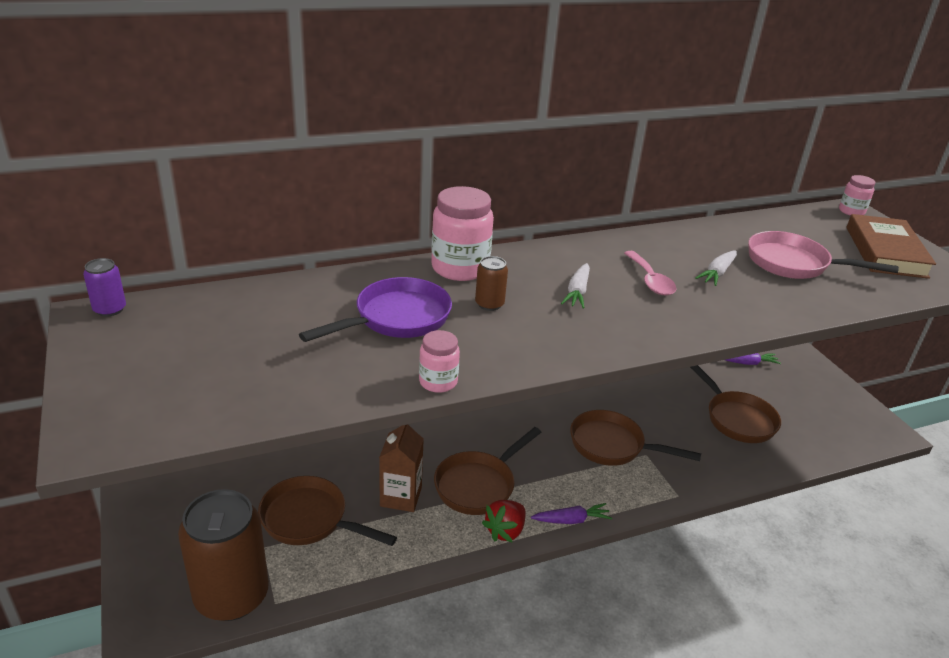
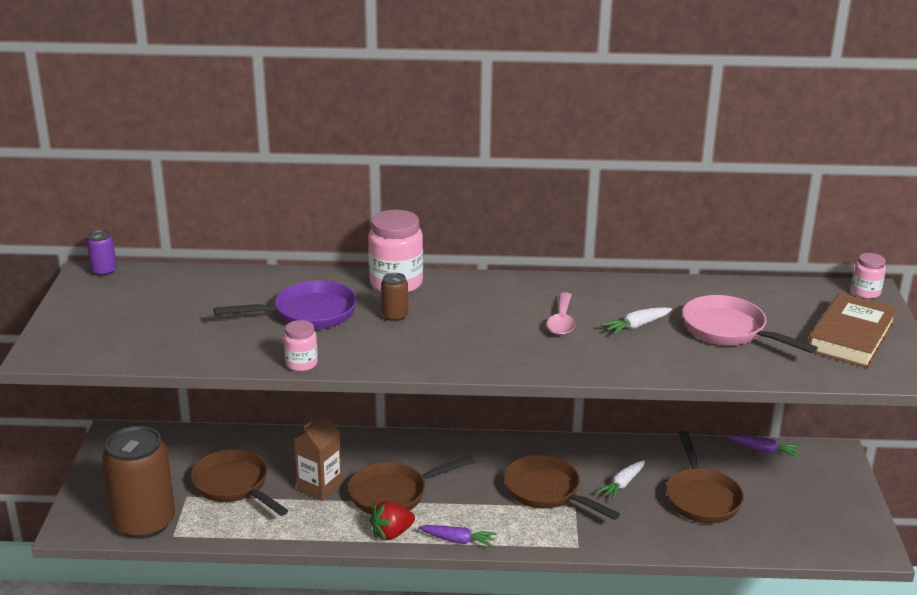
camera: 25 degrees right, 5 degrees down
white carrot [561,263,590,308] -> white carrot moved to [597,460,645,500]

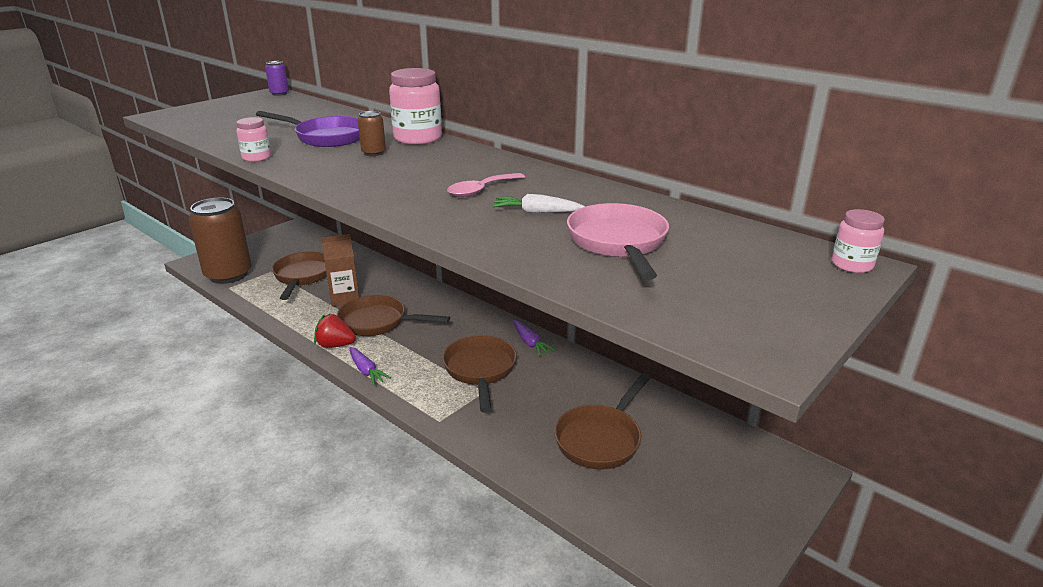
camera: 40 degrees right, 0 degrees up
white carrot [597,460,645,500] -> none
purple carrot [728,435,801,457] -> purple carrot moved to [513,320,556,356]
brown book [808,293,898,368] -> none

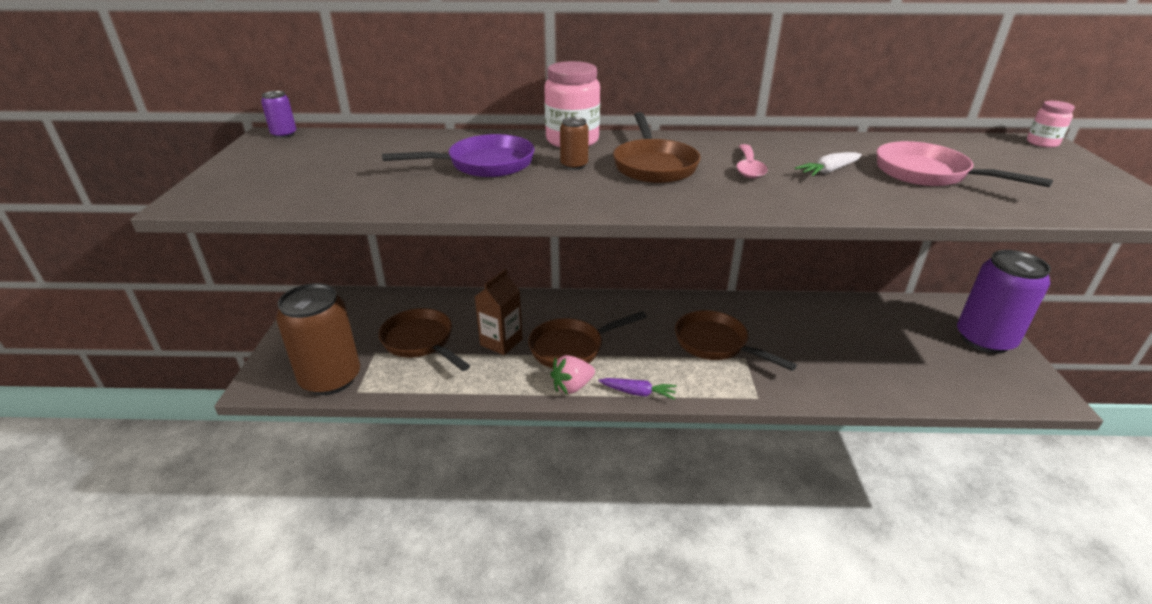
camera: 40 degrees left, 5 degrees up
pink jar [236,117,271,162] -> none
red strawberry [314,314,356,348] -> pink strawberry [551,355,595,394]
purple carrot [513,320,556,356] -> none
brown pan [554,373,651,469] -> brown pan moved to [613,112,701,183]
none -> purple can [957,250,1051,354]

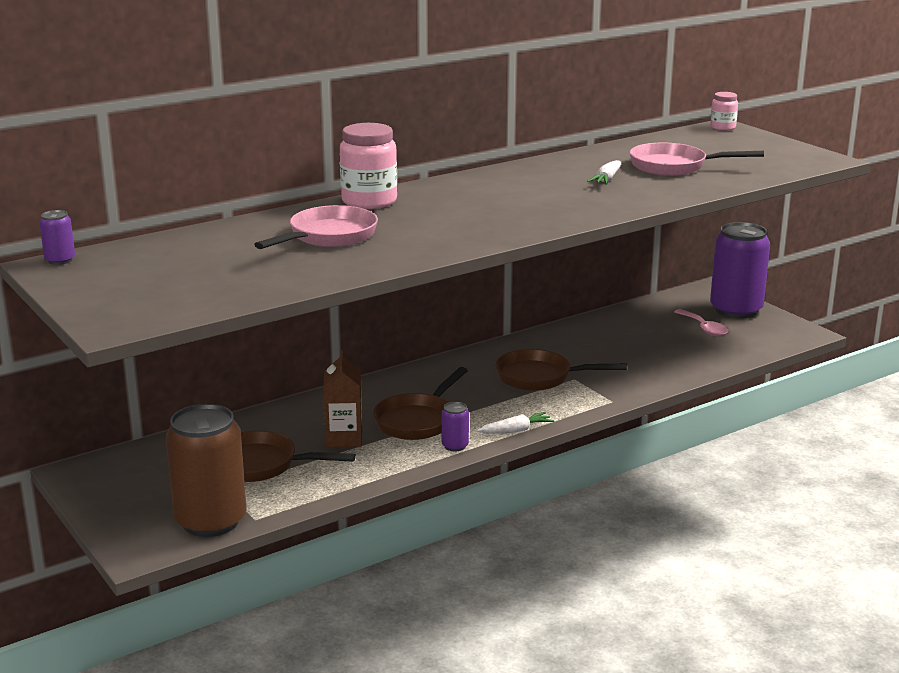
camera: 35 degrees left, 10 degrees down
purple pan [382,134,535,177] -> pink pan [254,205,378,249]
pink strawberry [551,355,595,394] -> purple can [441,402,469,451]
brown can [560,117,589,170] -> none
purple carrot [598,378,677,400] -> white carrot [477,412,554,434]
brown pan [613,112,701,183] -> none
pink spoon [737,144,768,179] -> pink spoon moved to [674,309,728,336]

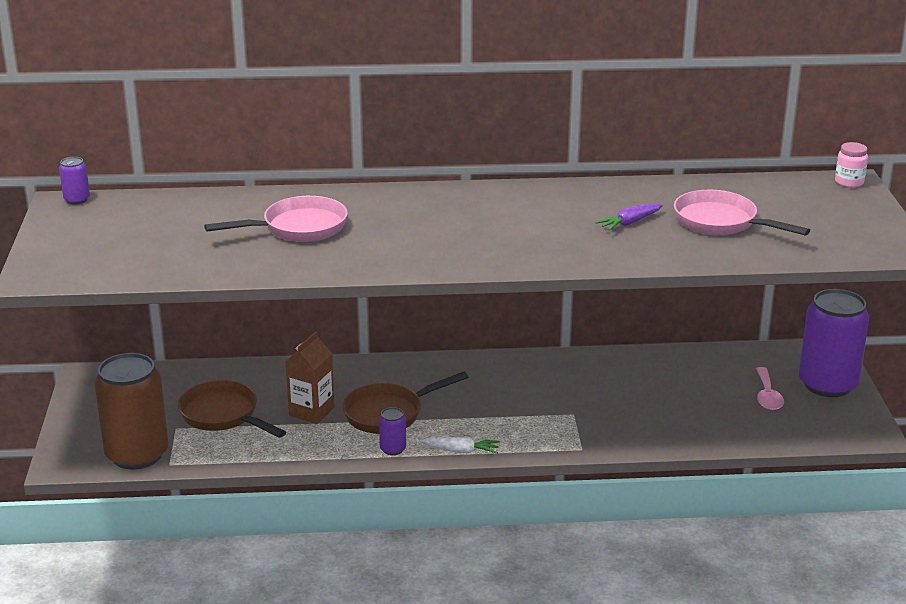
camera: 30 degrees right, 5 degrees up
pink jar [340,123,397,209] -> none
brown pan [495,349,627,391] -> none
white carrot [587,160,621,185] -> purple carrot [595,203,663,231]

